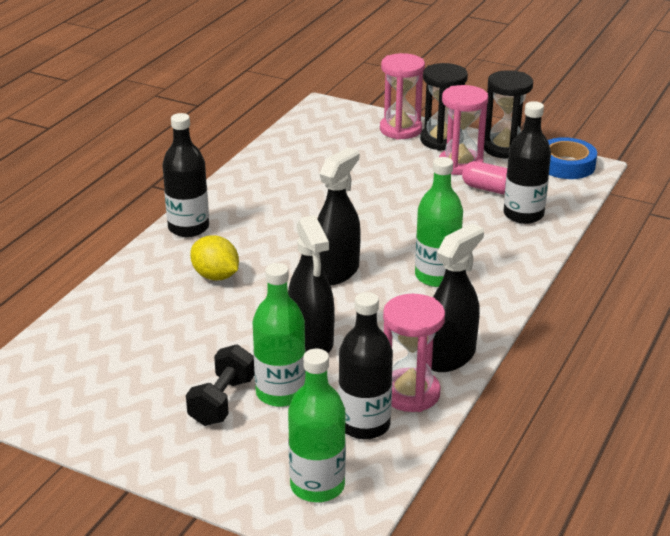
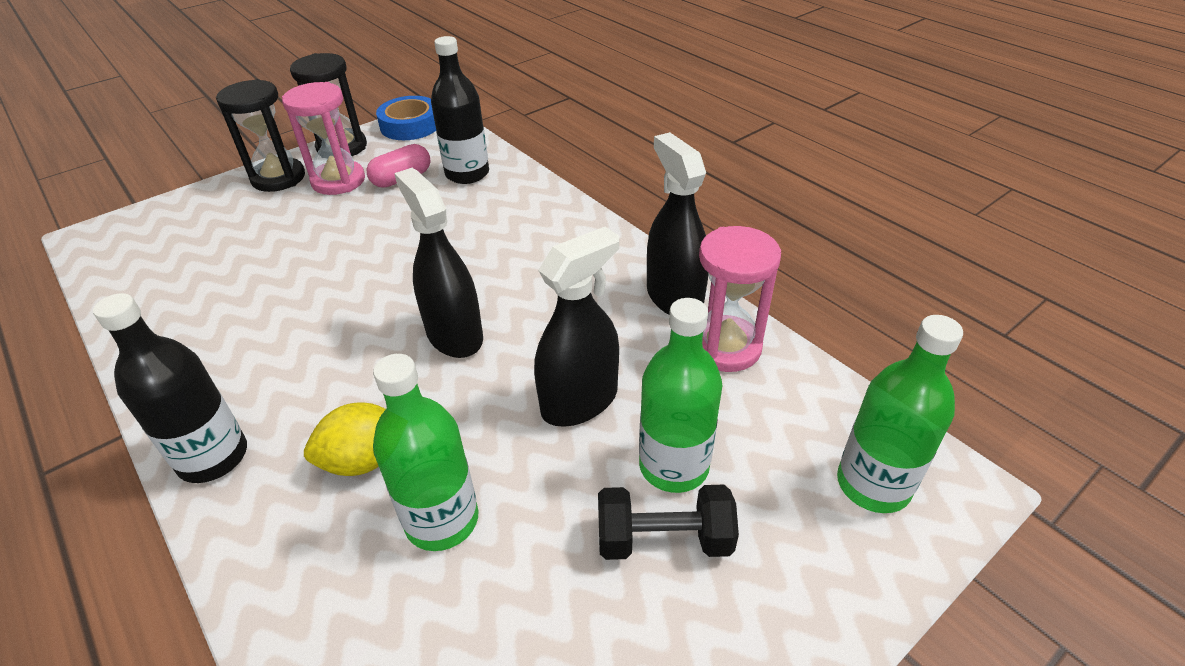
camera: 65 degrees left, 10 degrees up
black dumbbell [186,344,255,426] -> black dumbbell turned 45 degrees counterclockwise [598,485,739,560]
black spray bottle [288,215,335,353] -> black spray bottle turned 45 degrees counterclockwise [534,227,619,427]
black bottle [338,292,393,439] -> none
pink hourglass [380,53,425,140] -> none
green bottle [415,157,463,287] -> green bottle moved to [373,354,478,551]

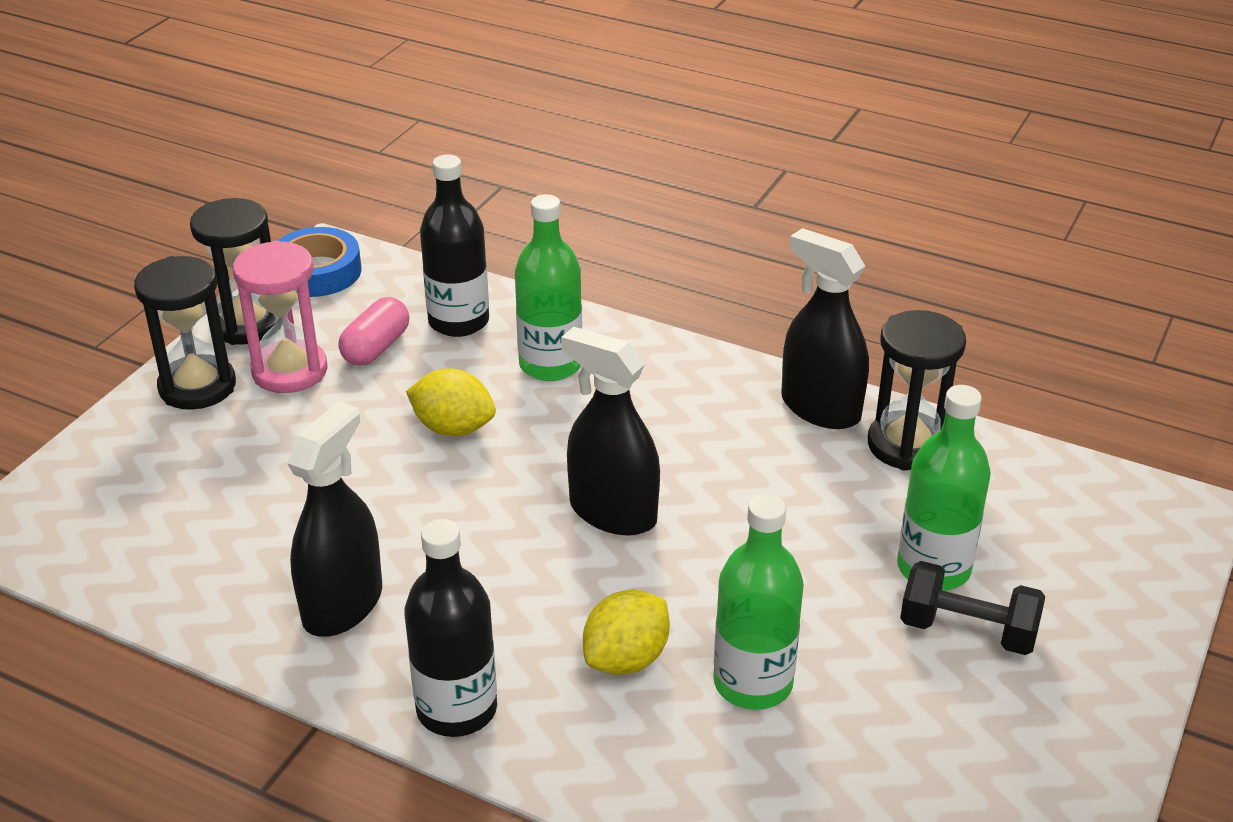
camera: 25 degrees left, 5 degrees down
black spray bottle [534,227,619,427] -> black spray bottle moved to [287,401,382,637]
black dumbbell [598,485,739,560] -> black dumbbell turned 45 degrees clockwise [900,561,1045,655]
pink hourglass [699,226,781,372] -> black hourglass [868,310,966,471]
green bottle [837,315,963,513] -> green bottle moved to [515,194,582,381]
none -> yellow lemon [406,368,496,436]

